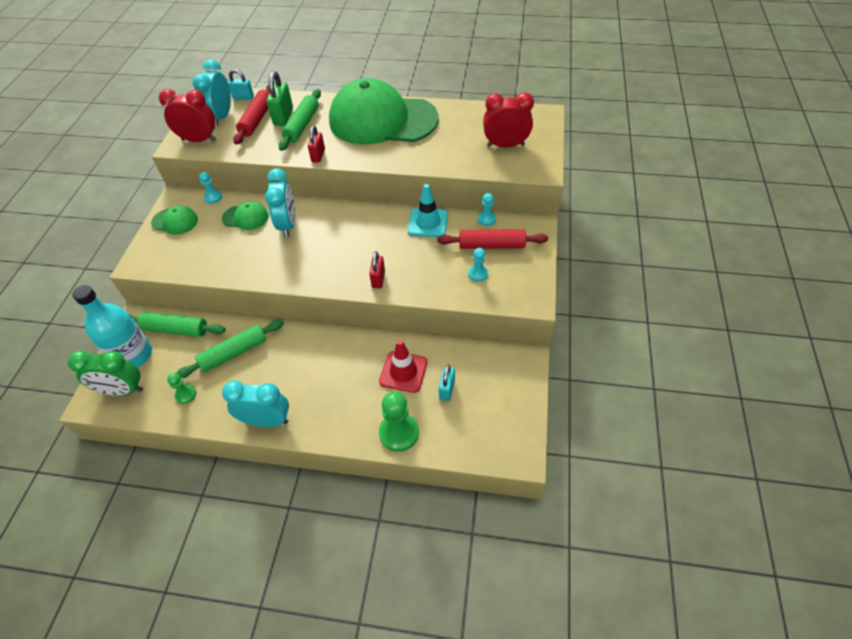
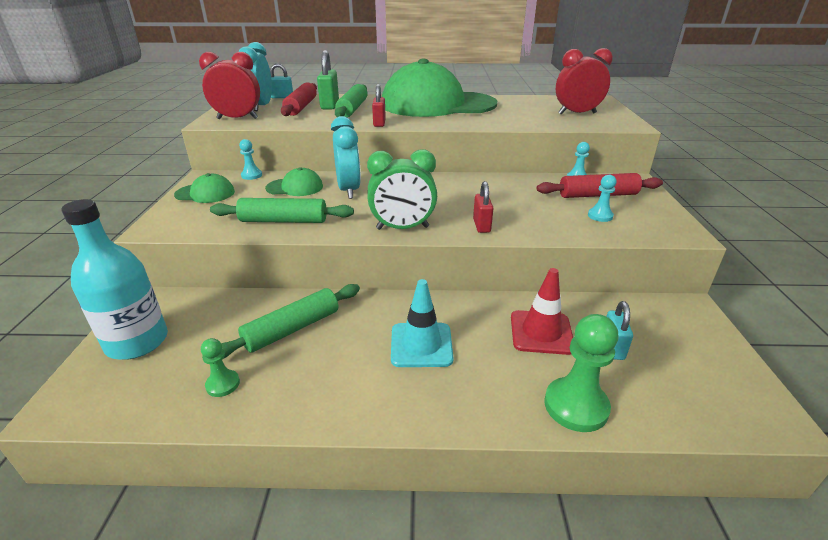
camera: 10 degrees left, 20 degrees down
green clock [68,350,143,396] -> green clock moved to [367,150,437,230]
green rolling pin [130,312,225,337] -> green rolling pin moved to [210,198,354,223]
turquoise clock [222,381,289,427] -> none
turquoise traffic cone [408,184,448,237] -> turquoise traffic cone moved to [391,279,454,367]

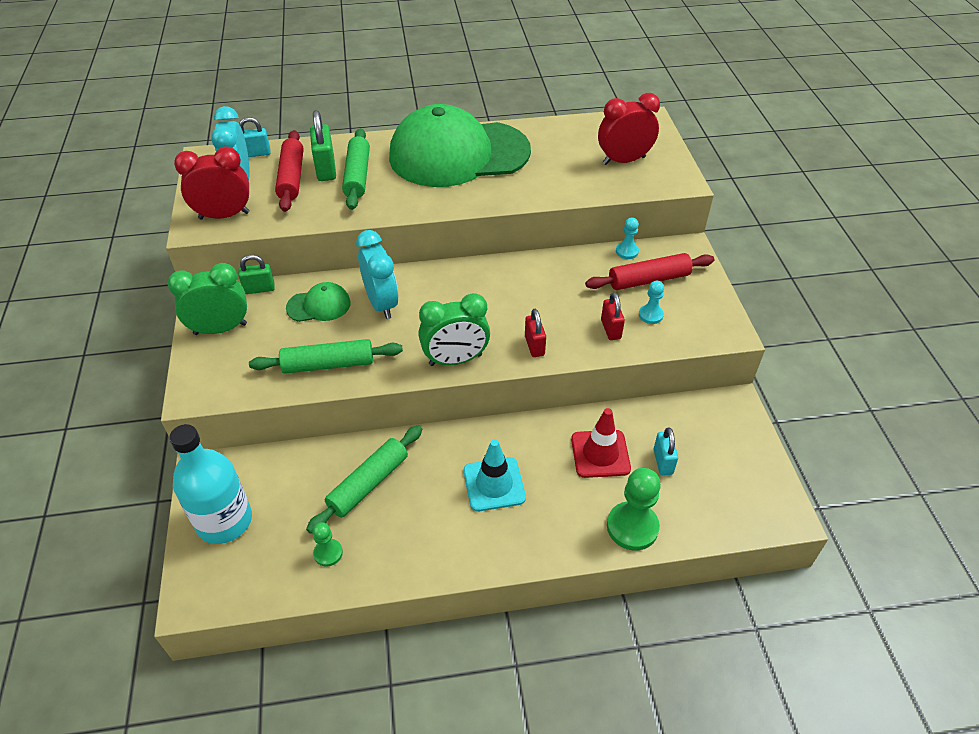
camera: 10 degrees left, 15 degrees up
green cap [174,173,235,203] -> green clock [168,263,247,335]
turquoise pawn [239,139,262,180] -> green padlock [238,255,275,294]
red padlock [372,84,386,127] -> red padlock moved to [601,292,625,340]

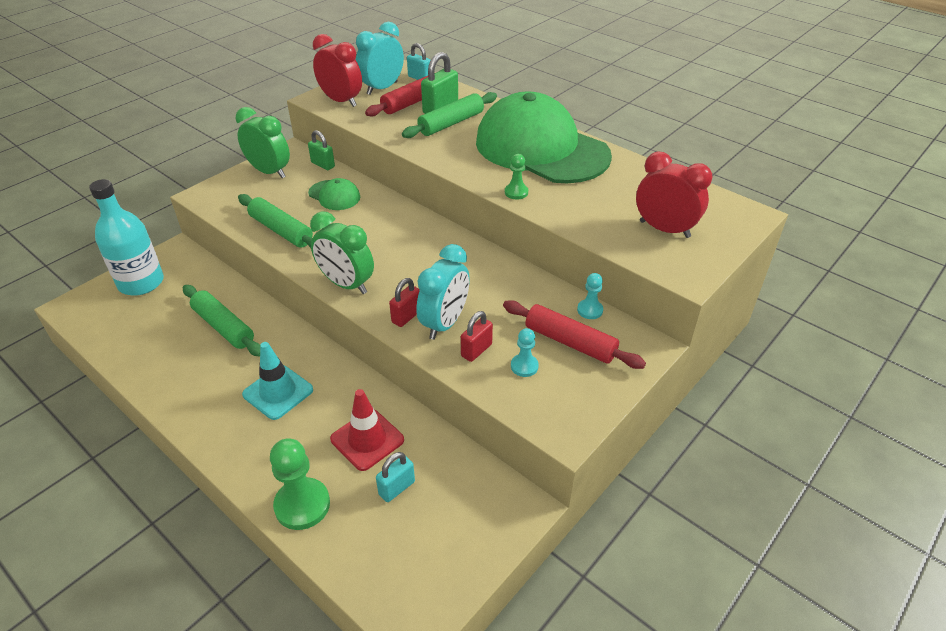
camera: 50 degrees right, 5 degrees down
green rolling pin [306,425,422,534] -> green rolling pin turned 45 degrees clockwise [183,285,260,356]
green pawn [313,522,343,567] -> green pawn moved to [505,154,528,199]
turquoise clock [356,230,398,319] -> turquoise clock moved to [416,244,470,340]

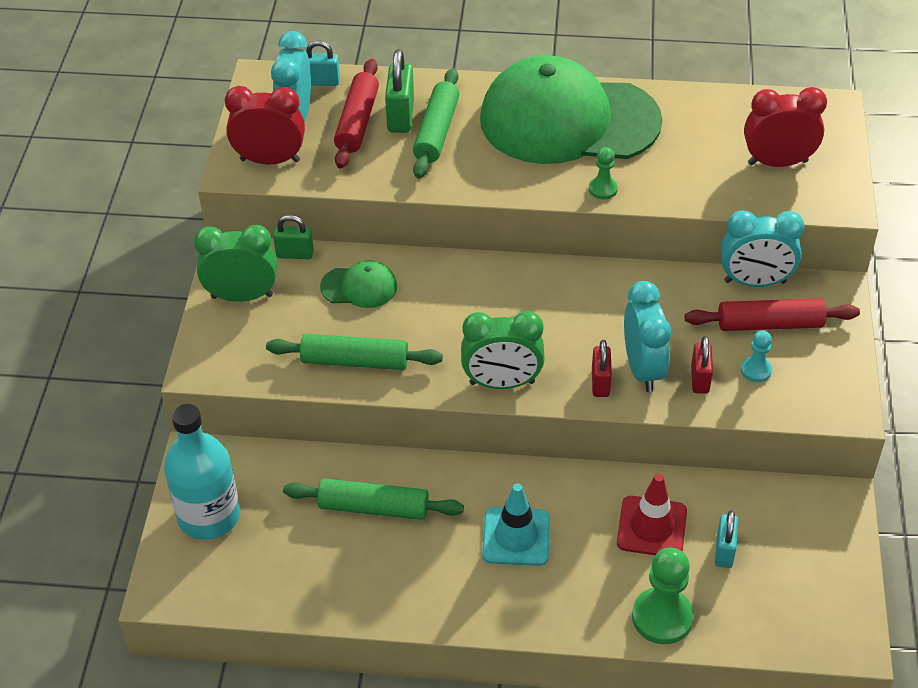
camera: 35 degrees left, 5 degrees up
turquoise pawn [577,273,603,319] -> turquoise clock [721,210,805,287]

